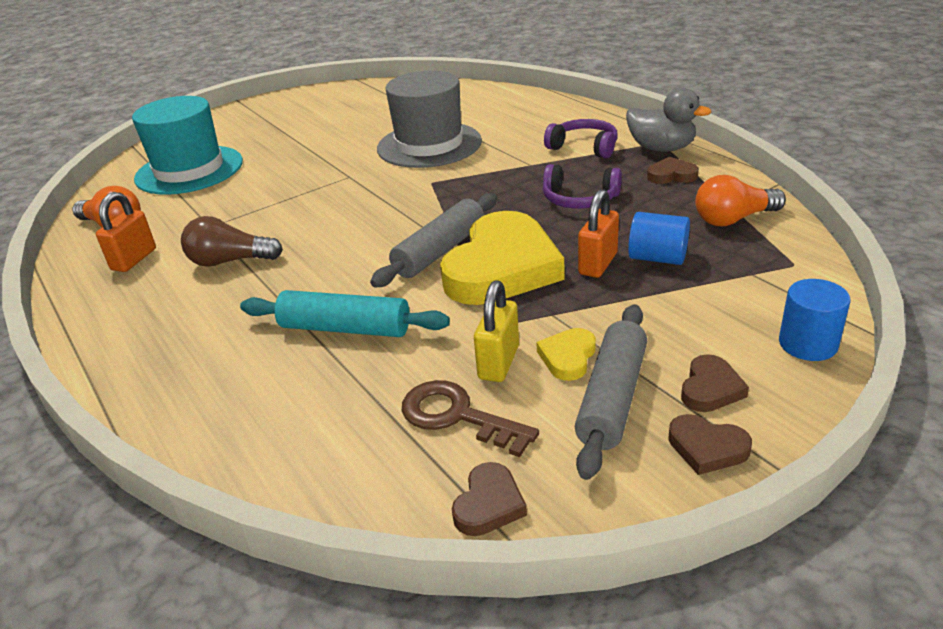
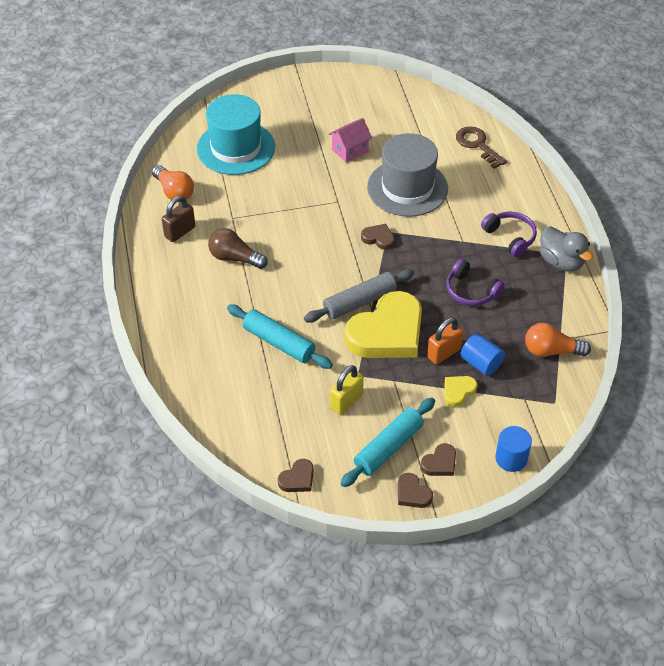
camera: 20 degrees right, 15 degrees up
orange padlock [96,192,156,272] -> brown padlock [162,196,195,242]
brown key [402,380,539,457] -> brown key moved to [456,126,507,169]
yellow heart [536,328,596,381] -> yellow heart moved to [444,376,477,407]
grey rolling pin [575,304,647,480] -> turquoise rolling pin [341,397,435,487]
brown heart [647,157,699,184] -> brown heart moved to [361,224,395,250]
none -> pink house [329,118,372,163]

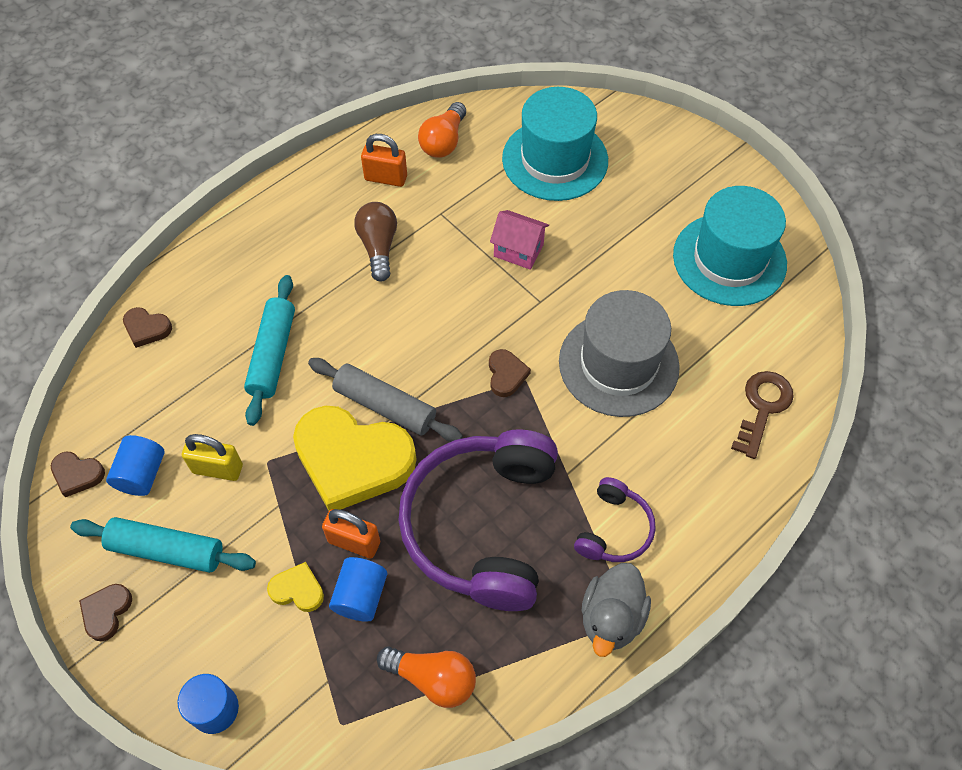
camera: 60 degrees right, 10 degrees up
brown padlock [162,196,195,242] -> orange padlock [361,134,407,187]
pink house [329,118,372,163] -> pink house moved to [490,210,549,270]
brown heart [420,443,456,476] -> brown heart moved to [123,307,172,348]
purple headphones [446,259,505,306] -> purple headphones [398,429,558,611], size x2.10
orange light bulb [525,323,591,357] -> orange light bulb turned 135 degrees clockwise [377,647,476,708]
none -> blue cylinder [106,435,165,496]
none -> turquoise hat [673,186,787,306]

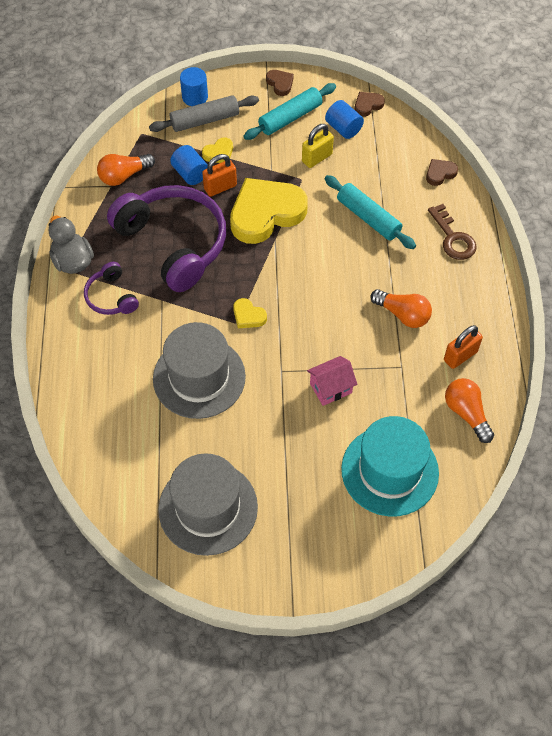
camera: 130 degrees right, 0 degrees up
grey rolling pin [308,358,463,442] -> grey rolling pin moved to [149,95,259,132]
brown light bulb [354,202,397,282] -> orange light bulb [370,289,432,328]
brown heart [489,349,531,397] -> yellow heart [233,298,267,328]
turquoise hat [673,186,787,306] -> grey hat [158,453,258,556]
brown key [731,371,794,459] -> brown key moved to [428,204,477,260]

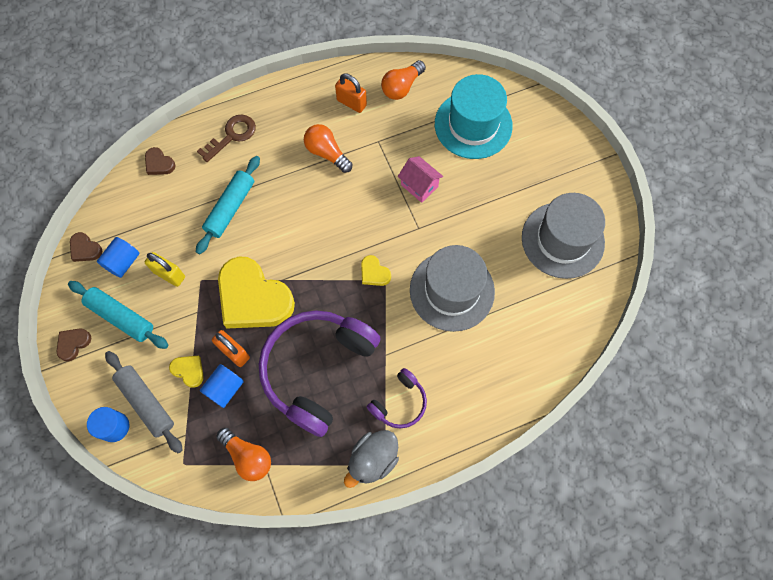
camera: 110 degrees left, 10 degrees up
yellow heart [233,298,267,328] -> yellow heart turned 120 degrees clockwise [361,255,391,286]
orange light bulb [370,289,432,328] -> orange light bulb turned 60 degrees counterclockwise [304,124,352,173]

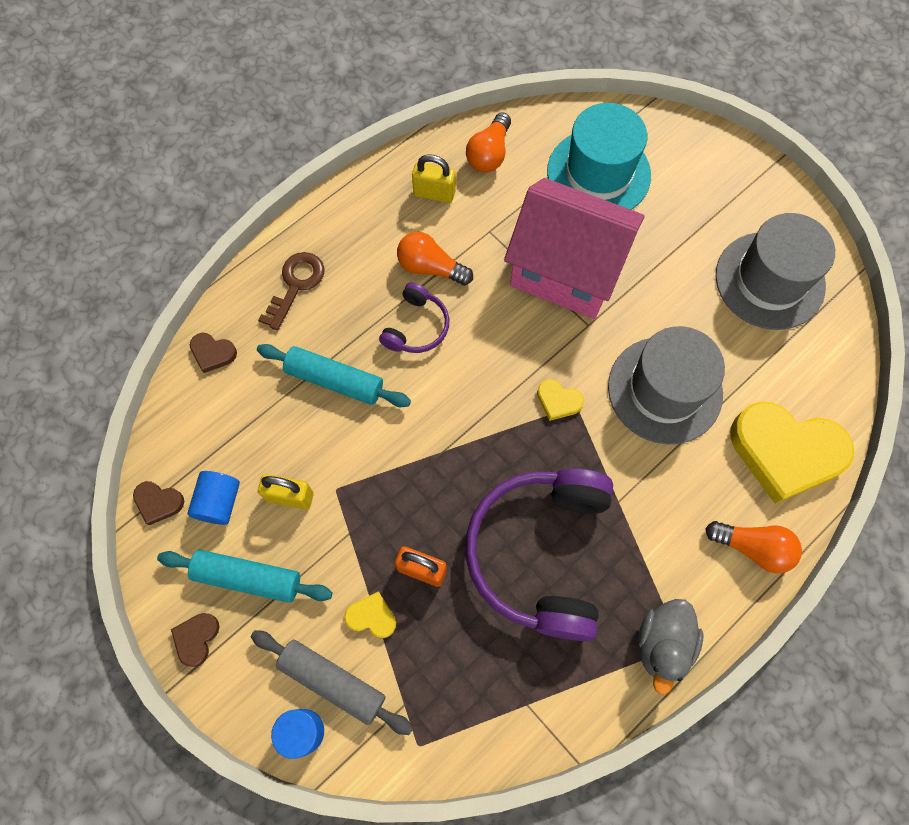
camera: 20 degrees left, 0 degrees up
turquoise rolling pin [196,156,260,254] -> turquoise rolling pin turned 75 degrees counterclockwise [257,344,411,407]
blue cylinder [200,364,244,408] -> none
orange light bulb [216,428,271,481] -> orange light bulb moved to [705,521,802,573]
yellow heart [218,257,295,328] -> yellow heart moved to [730,401,854,504]
orange padlock [335,73,367,113] -> yellow padlock [412,154,455,203]
purple headphones [367,368,427,428] -> purple headphones moved to [379,282,449,353]
pink house [398,156,443,203] -> pink house [504,178,645,319], size x2.34

